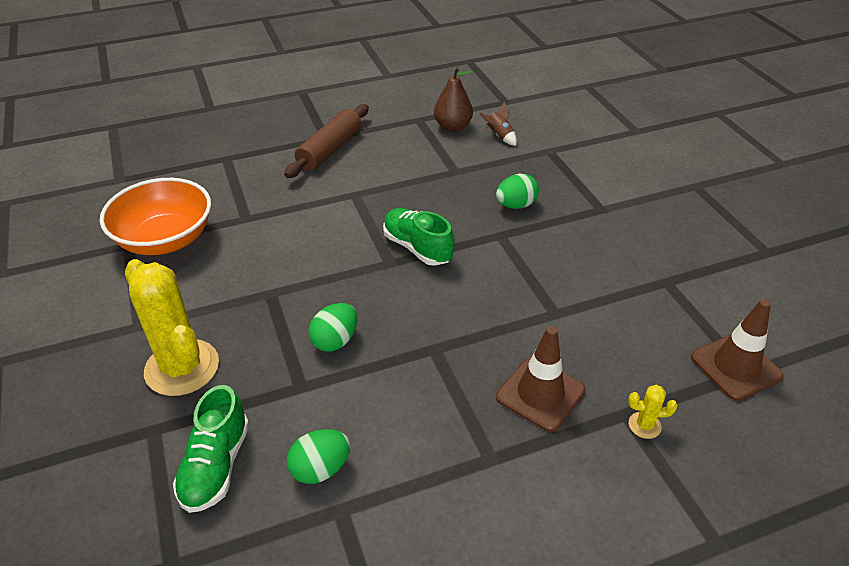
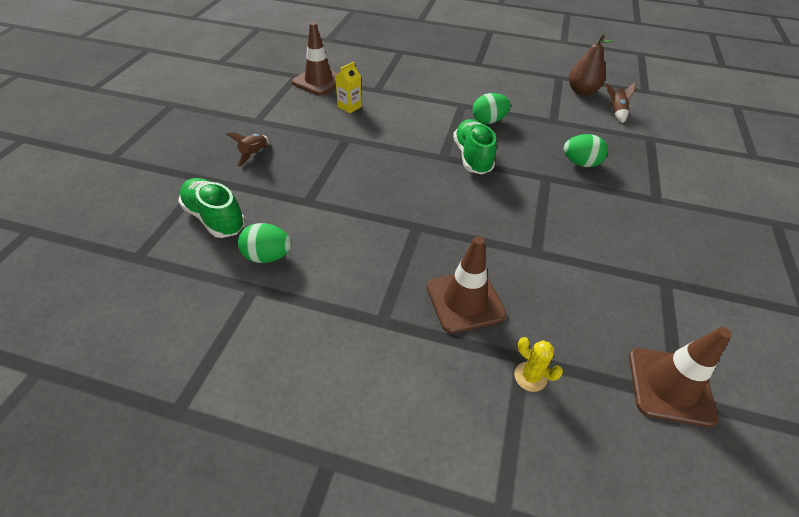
camera: 35 degrees right, 5 degrees up
orange bowl [100,178,211,255] -> brown traffic cone [292,22,338,96]
yellow cactus [125,259,219,396] -> brown rocket [226,133,269,167]
green shoe [173,385,249,513] -> green shoe turned 90 degrees clockwise [178,178,245,238]
brown rolling pin [284,104,369,178] -> none
green egg [309,303,357,352] -> green egg moved to [472,93,511,124]
none -> yellow carton [335,62,362,113]

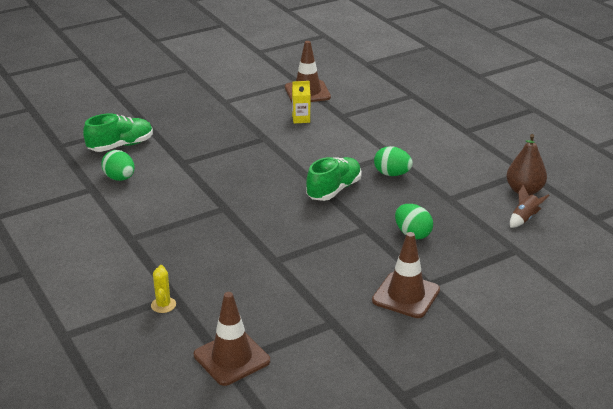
camera: 45 degrees right, 15 degrees down
green shoe [178,178,245,238] -> green shoe turned 60 degrees clockwise [83,113,153,152]
brown rocket [226,133,269,167] -> none
brown traffic cone [427,236,506,333] -> brown traffic cone moved to [372,232,440,318]

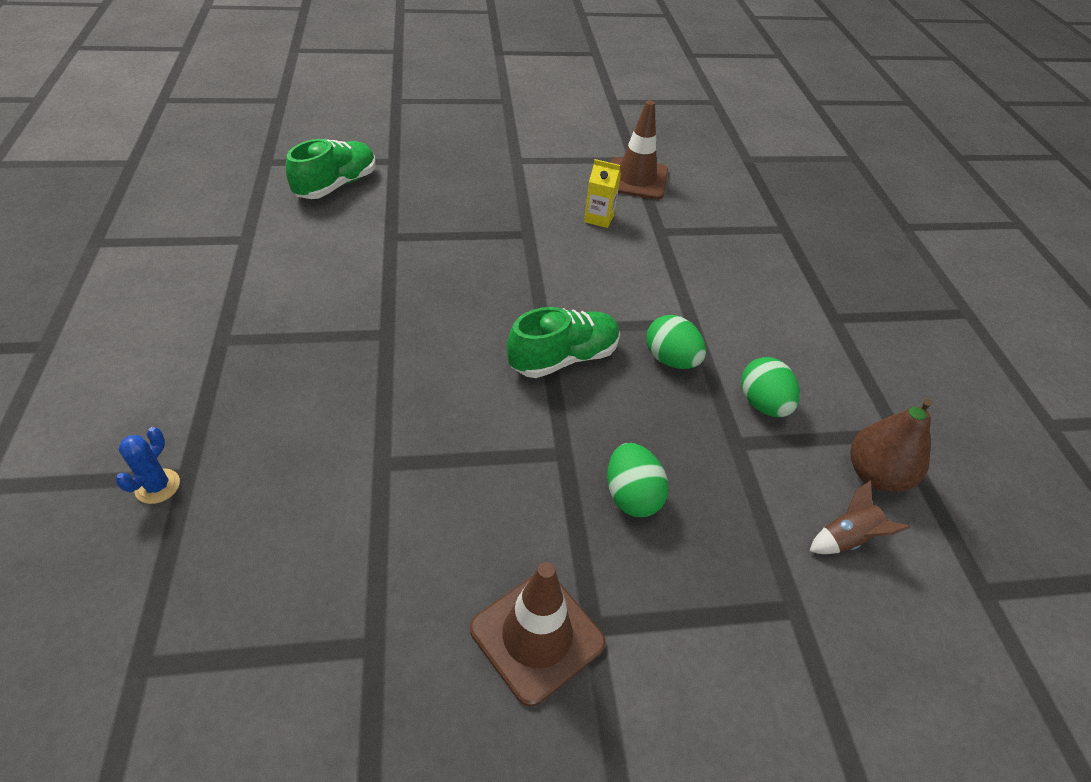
camera: 20 degrees right, 15 degrees up
green shoe [83,113,153,152] -> green shoe turned 45 degrees counterclockwise [286,139,376,199]
green egg [101,150,134,181] -> green egg moved to [741,357,800,417]
yellow cactus [151,265,176,313] -> blue cactus [115,427,180,504]
brown traffic cone [194,292,270,386] -> none

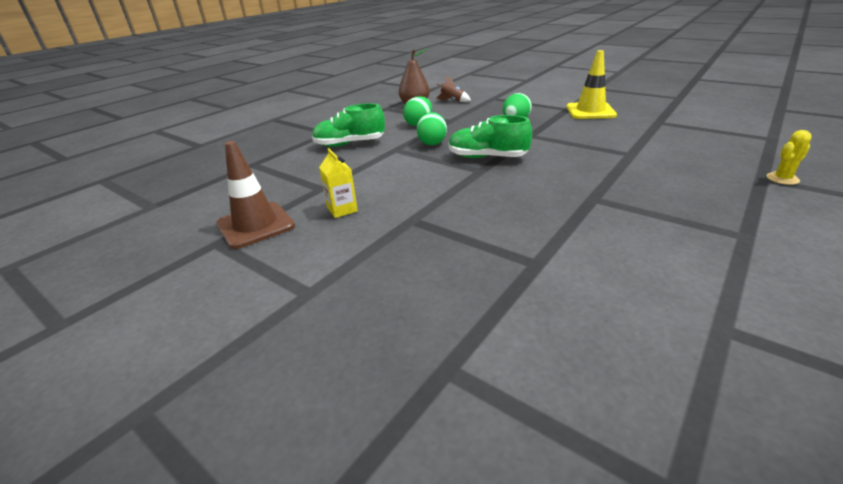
camera: 130 degrees left, 15 degrees down
blue cactus [115,427,180,504] -> yellow cactus [766,130,812,185]
green shoe [286,139,376,199] -> green shoe moved to [312,103,385,147]
brown traffic cone [470,562,605,706] -> yellow traffic cone [566,50,617,119]

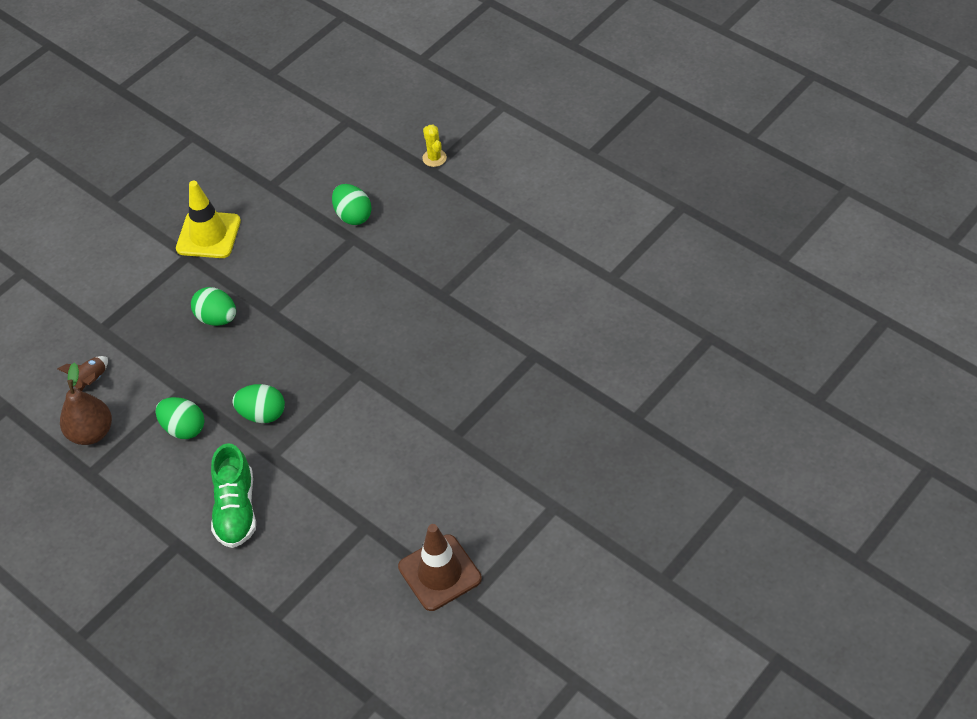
camera: 85 degrees left, 20 degrees up
yellow carton [319,148,358,218] -> none
green shoe [449,115,532,158] -> none
none -> green egg [332,184,372,225]

